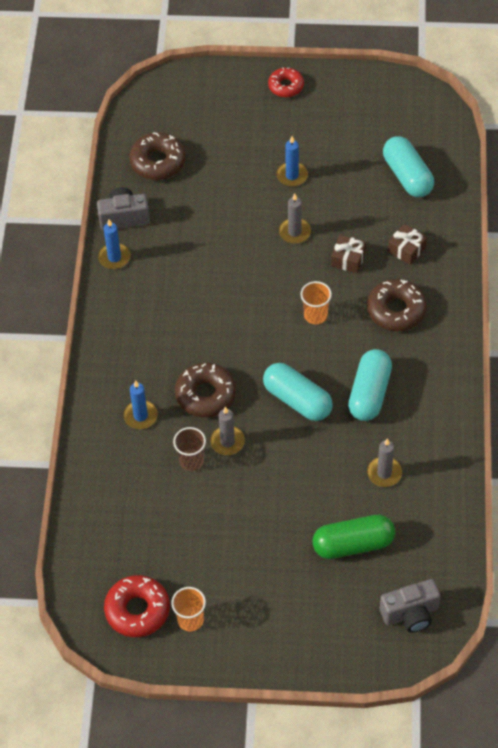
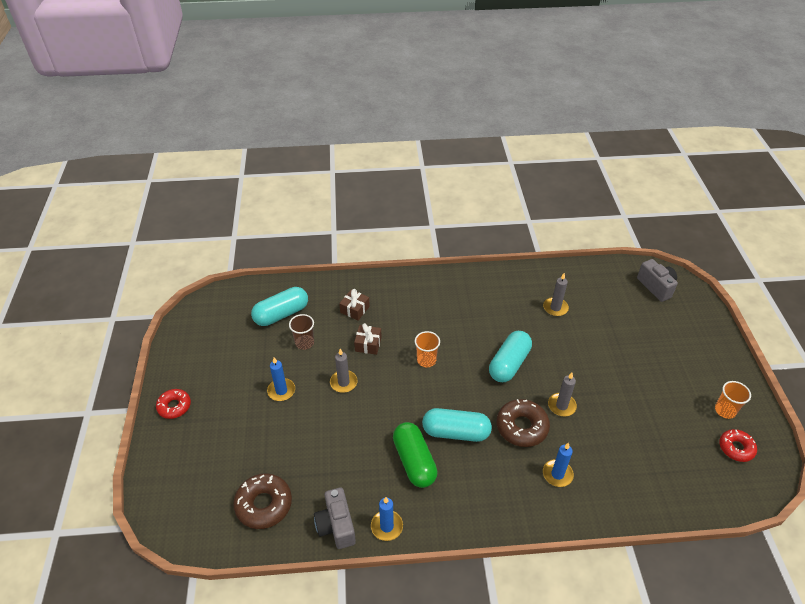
camera: 100 degrees left, 10 degrees down
red donut [104,575,170,637] -> red donut [719,429,757,462], size x0.65
brown cup [173,427,206,471] -> brown cup moved to [289,314,314,350]
green capsule [312,515,395,559] -> green capsule moved to [393,422,438,488]
turquoise capsule [348,349,392,421] -> turquoise capsule moved to [422,408,492,442]
brown donut [367,279,427,331] -> none

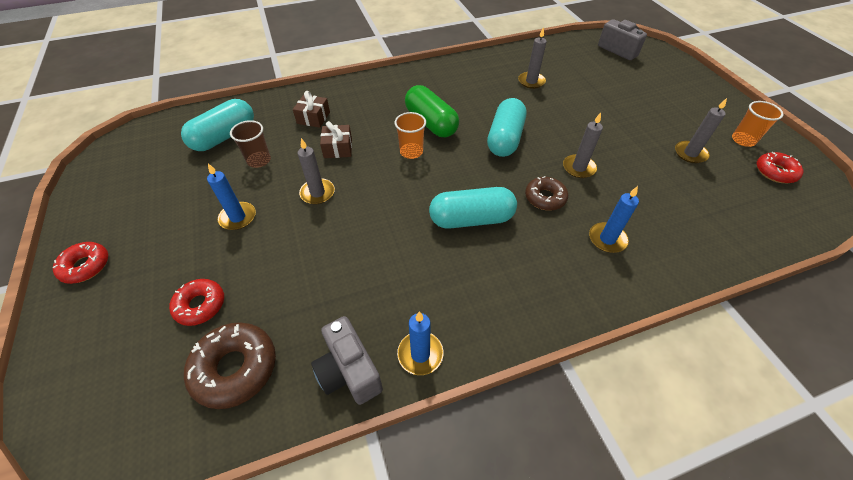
camera: 15 degrees left, 5 degrees up
green capsule [393,422,438,488] -> green capsule moved to [405,85,459,137]
brown donut [497,399,550,447] -> brown donut [525,176,568,211], size x0.65
none -> red donut [169,279,224,326]
none -> grey candle [675,98,727,163]

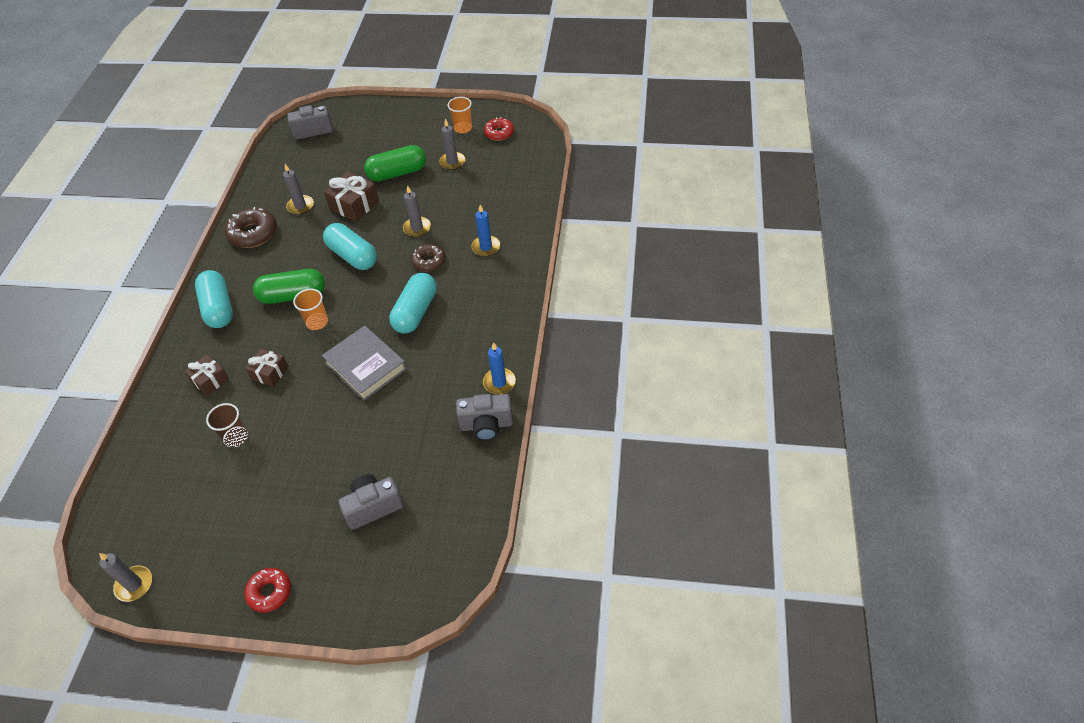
camera: 60 degrees left, 0 degrees up
red donut [169,279,224,326] -> grey camera [338,474,404,530]
turquoise capsule [181,99,254,151] -> turquoise capsule moved to [195,270,233,328]
brown donut [184,322,276,409] -> brown donut moved to [225,207,277,248]
blue candle [207,163,256,230] -> none
grey candle [297,138,335,204] -> grey candle moved to [99,553,152,602]
none -> grey book [322,326,407,401]
none -> brown gift [324,171,379,222]
none -> green capsule [364,145,426,181]

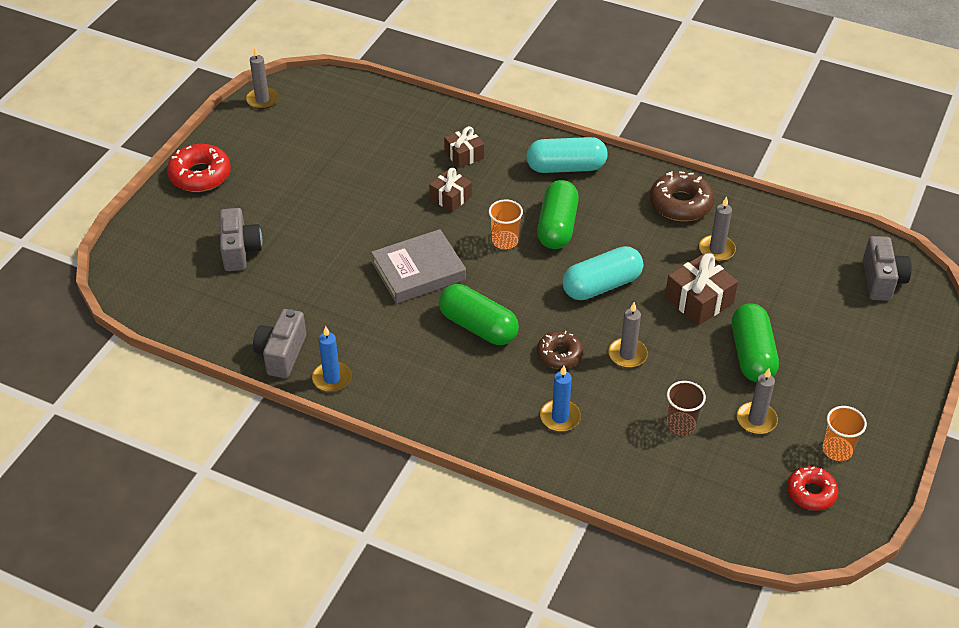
camera: 105 degrees right, 5 degrees down
brown cup [206,403,248,447] -> brown cup moved to [667,381,706,436]
red donut [244,568,291,613] -> red donut [167,144,231,192], size x1.53
turquoise capsule [389,273,437,334] -> green capsule [439,284,519,345]

